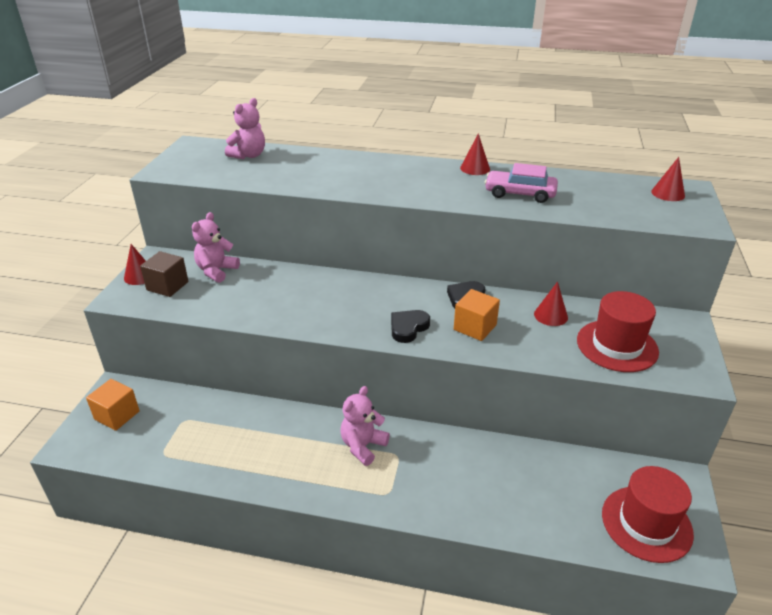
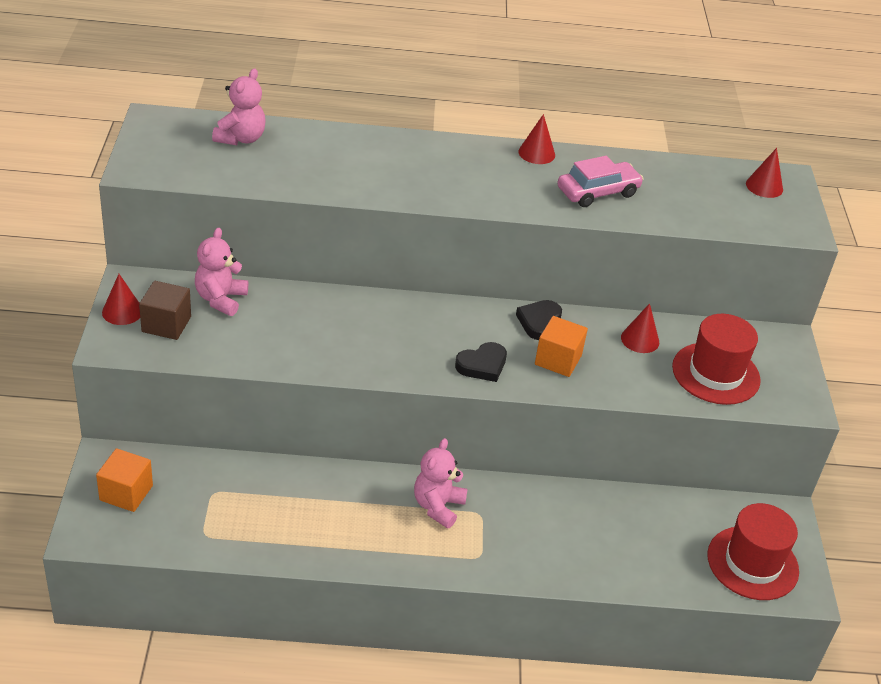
camera: 15 degrees left, 5 degrees up
black heart [391,310,430,343] -> black heart turned 150 degrees counterclockwise [455,342,507,382]
pink car [485,163,558,203] -> pink car turned 150 degrees clockwise [558,156,644,207]

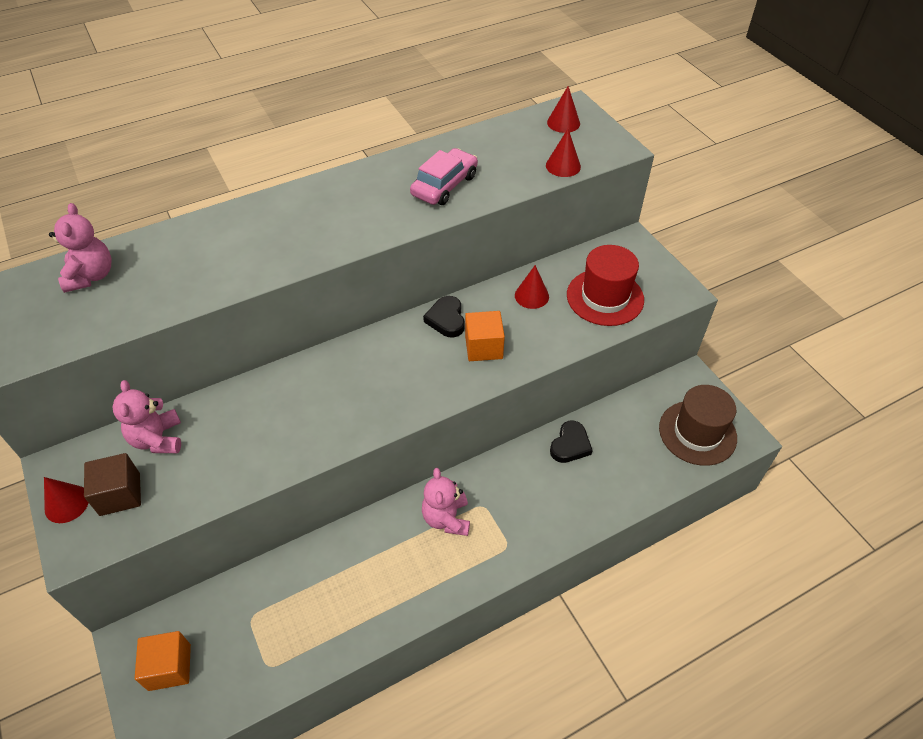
camera: 25 degrees left, 10 degrees up
black heart [455,342,507,382] -> black heart moved to [550,420,593,463]
red cone [518,114,555,164] -> red cone moved to [546,129,581,177]
red hat [707,503,799,600] -> brown hat [659,385,737,466]

